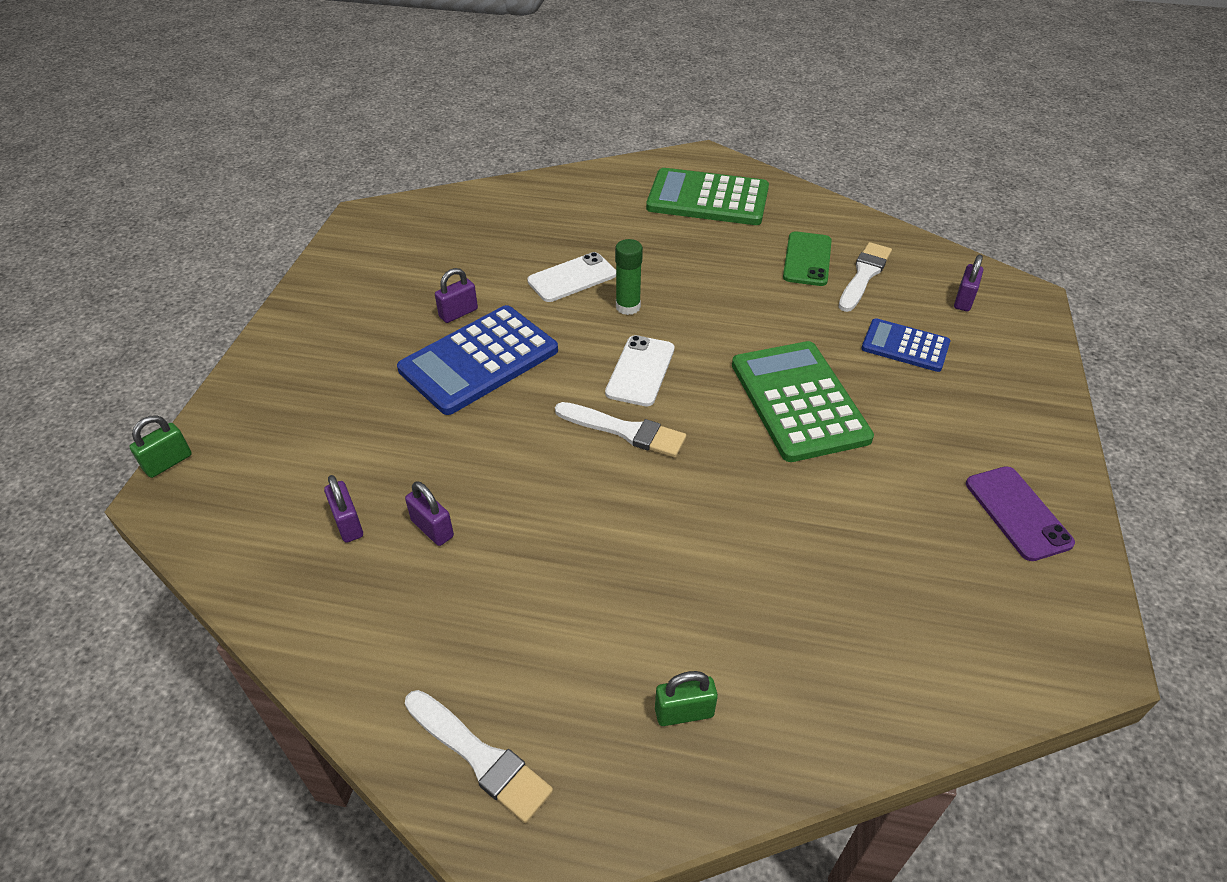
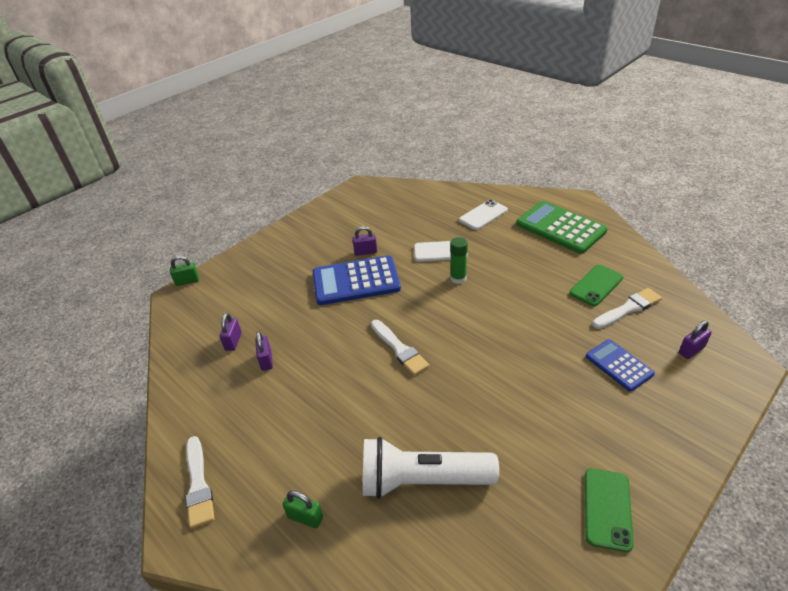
camera: 35 degrees right, 5 degrees down
white phone [605,335,674,406] -> white phone moved to [459,199,508,230]
green calculator [732,341,874,462] -> none
purple phone [966,466,1075,561] -> green phone [585,468,634,552]
none -> white flashlight [363,437,499,499]

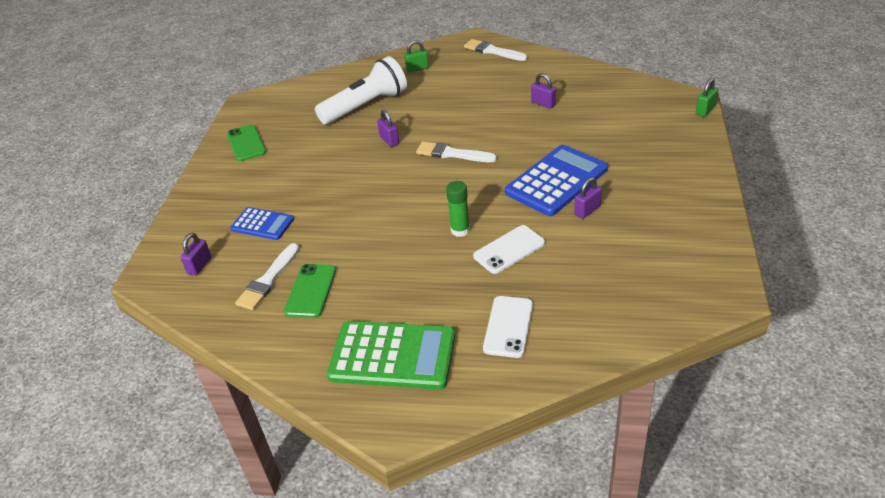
camera: 145 degrees right, 0 degrees up
purple padlock [219,313,242,351] -> purple padlock moved to [377,110,399,147]

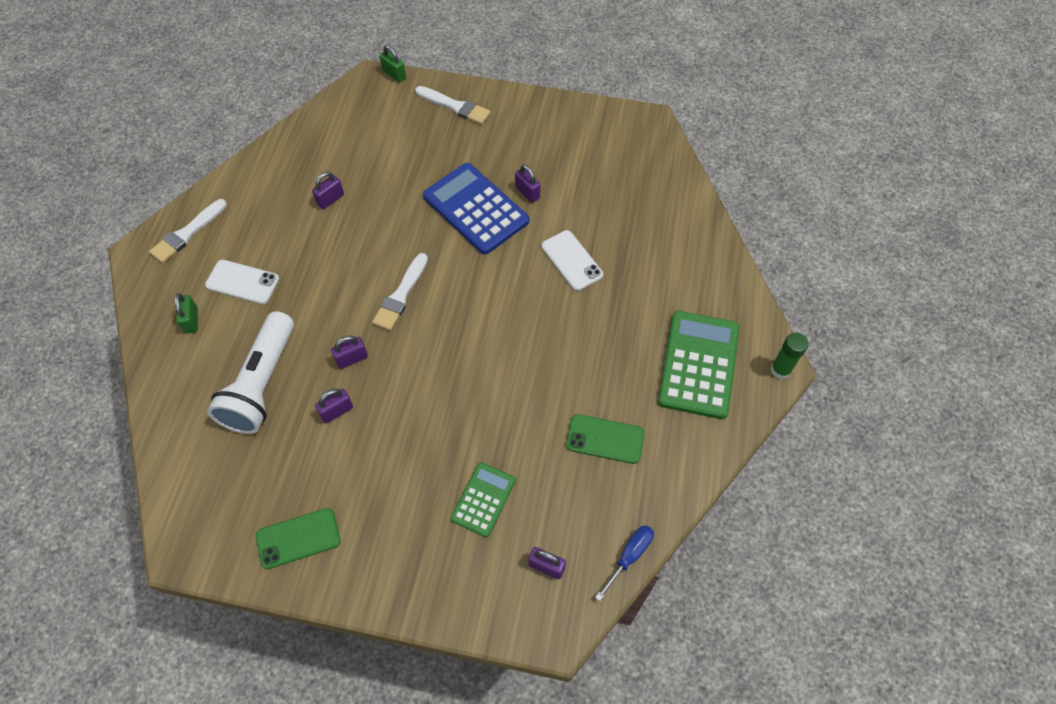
camera: 90 degrees left, 20 degrees up
blue calculator [230,207,294,240] -> green calculator [451,462,516,537]
white brush [235,243,299,310] -> white brush moved to [415,86,491,125]
white flashlight [315,56,407,124] -> white flashlight turned 135 degrees counterclockwise [207,311,294,434]
green glue stick [446,181,470,237] -> green glue stick moved to [770,333,809,379]
white phone [483,296,533,358] -> white phone moved to [205,260,279,304]
none -> purple padlock [315,389,353,423]
none -> blue screwdriver [595,525,654,601]

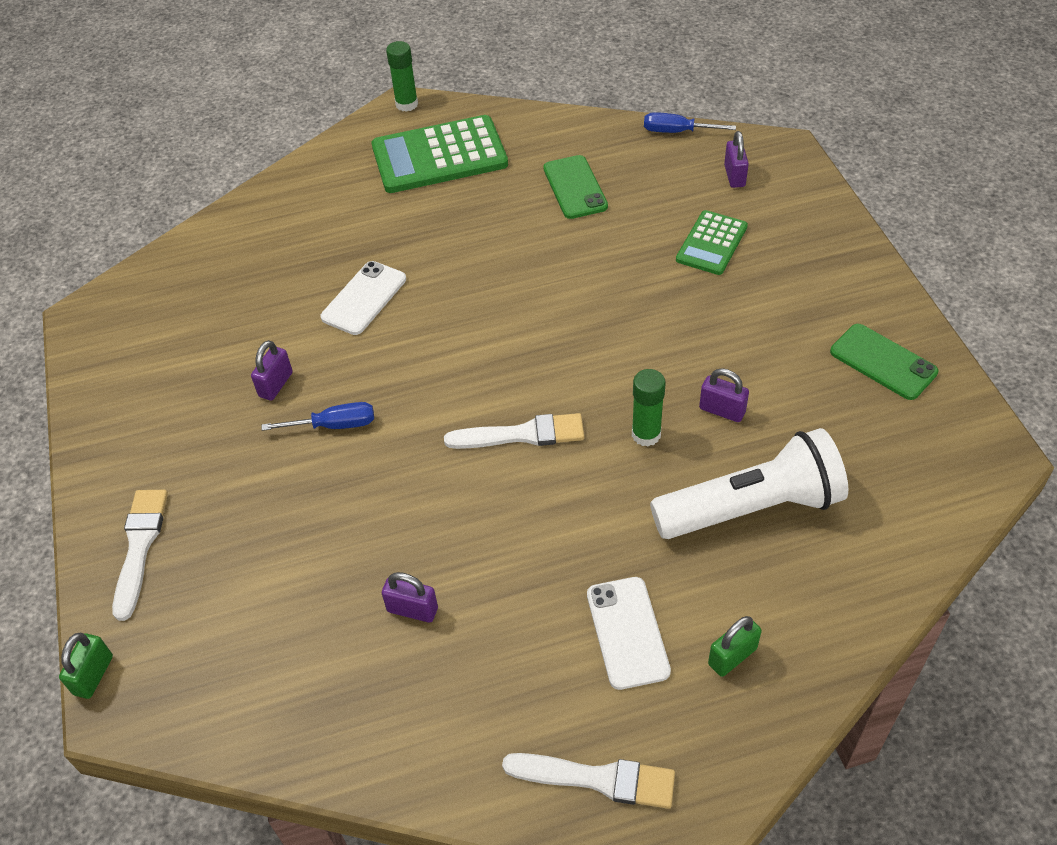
camera: 115 degrees left, 10 degrees down
purple padlock [331,336,368,369] -> green glue stick [632,369,666,447]
blue calculator [423,163,529,255] -> blue screwdriver [262,402,374,431]
green calculator [451,462,516,537] -> green calculator turned 60 degrees counterclockwise [676,210,748,275]

